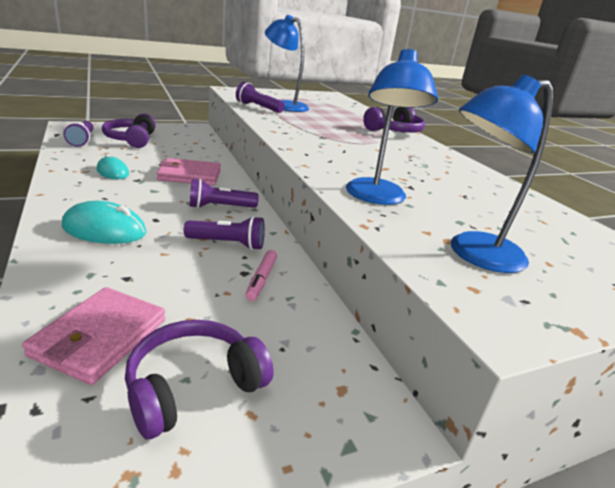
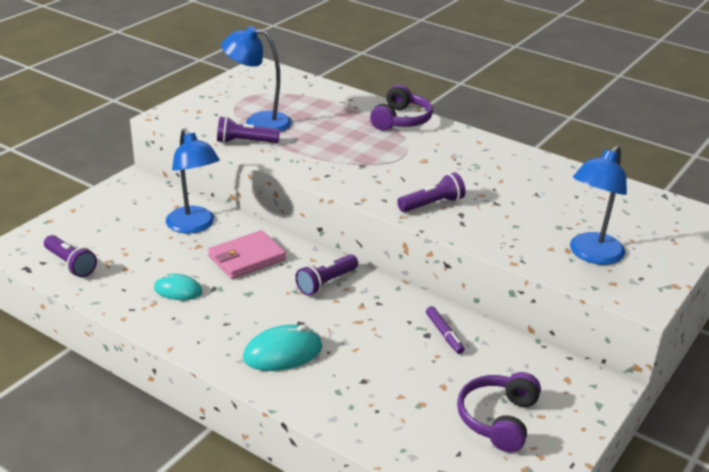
camera: 30 degrees left, 5 degrees up
pink wallet [22,287,165,385] -> none
purple headphones [102,114,156,148] -> none
purple flashlight [184,216,265,250] -> purple flashlight moved to [397,172,466,212]
pink marker [245,250,277,301] -> purple marker [426,306,465,354]
blue lamp [346,49,438,205] -> blue lamp moved to [166,128,220,234]

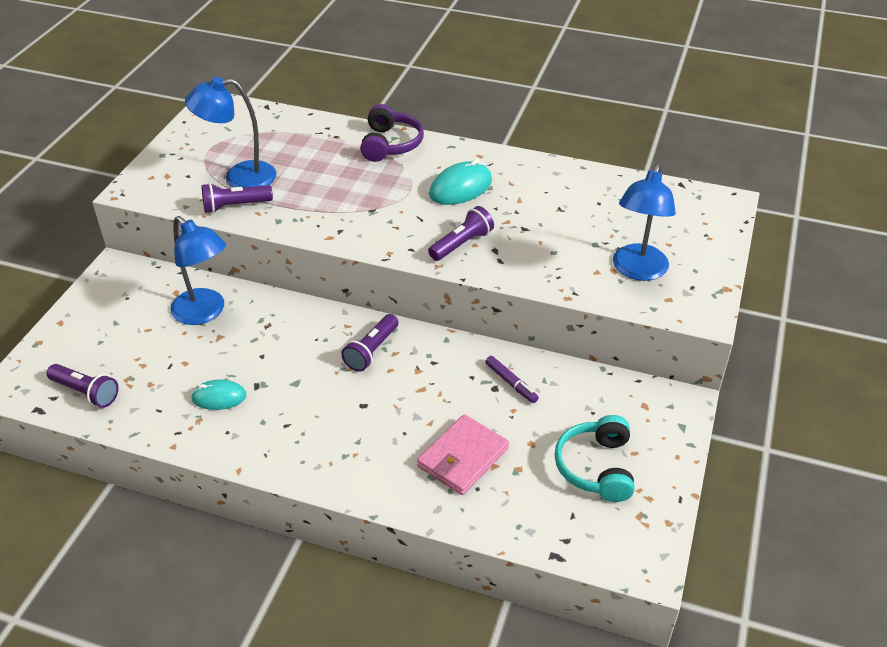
camera: 15 degrees left, 10 degrees up
pink wallet [208,230,286,279] -> pink wallet moved to [417,414,509,495]
turquoise mouse [243,325,322,371] -> turquoise mouse moved to [429,159,492,205]
purple headphones [457,372,541,452] -> turquoise headphones [554,415,635,502]

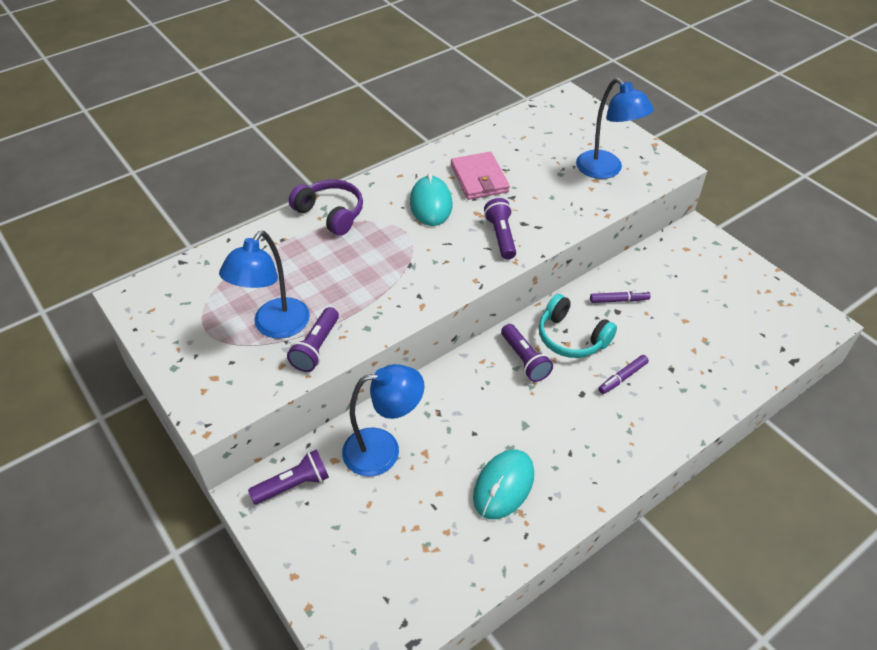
camera: 55 degrees left, 5 degrees up
purple flashlight [47,364,119,408] -> purple flashlight moved to [248,449,329,504]
turquoise mouse [191,379,247,410] -> turquoise mouse [473,450,534,519], size x1.52
pink wallet [417,414,509,495] -> pink wallet moved to [451,152,510,200]
turquoise headphones [554,415,635,502] -> turquoise headphones moved to [539,294,617,358]
none -> purple marker [598,355,649,394]

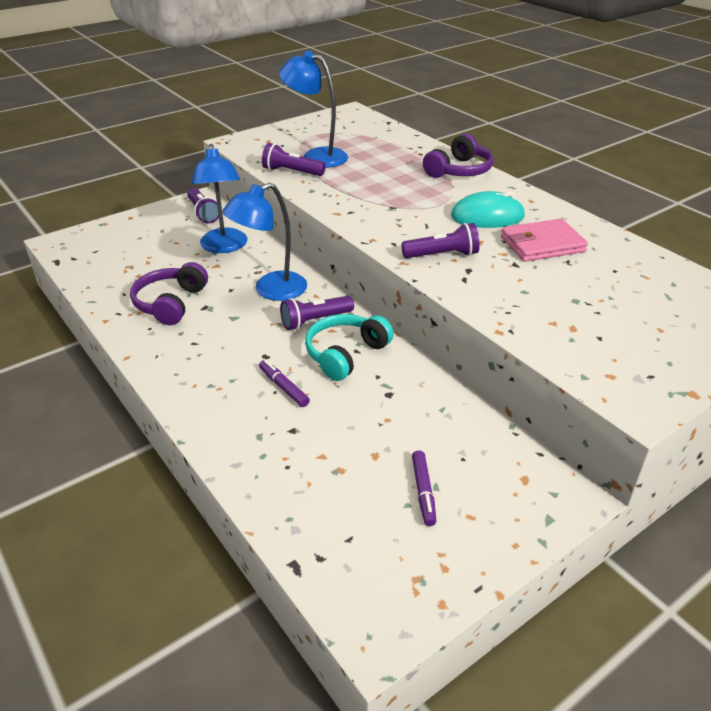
camera: 90 degrees right, 10 degrees down
turquoise mouse [473,450,534,519] -> purple headphones [130,262,208,325]
blue lamp [576,78,654,179] -> blue lamp moved to [222,183,307,301]
purple marker [590,291,651,303] -> purple marker moved to [412,450,437,526]

